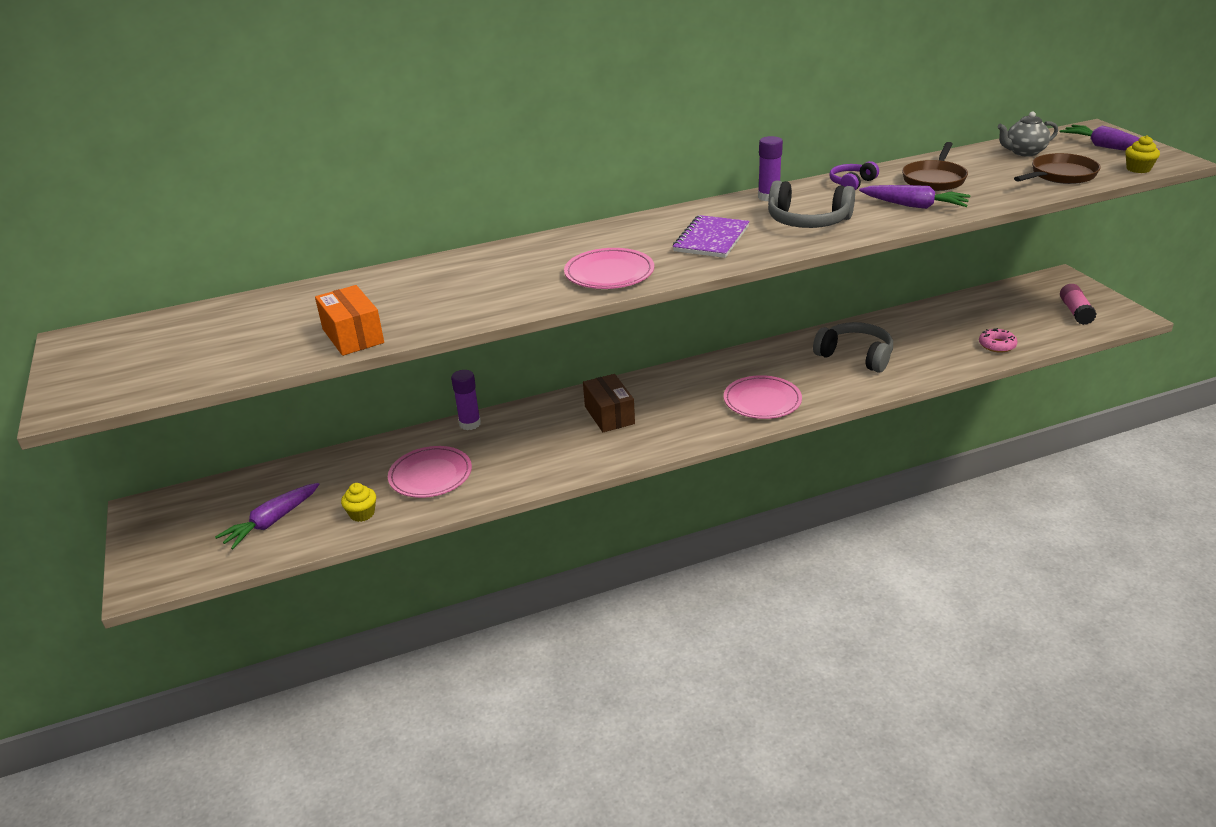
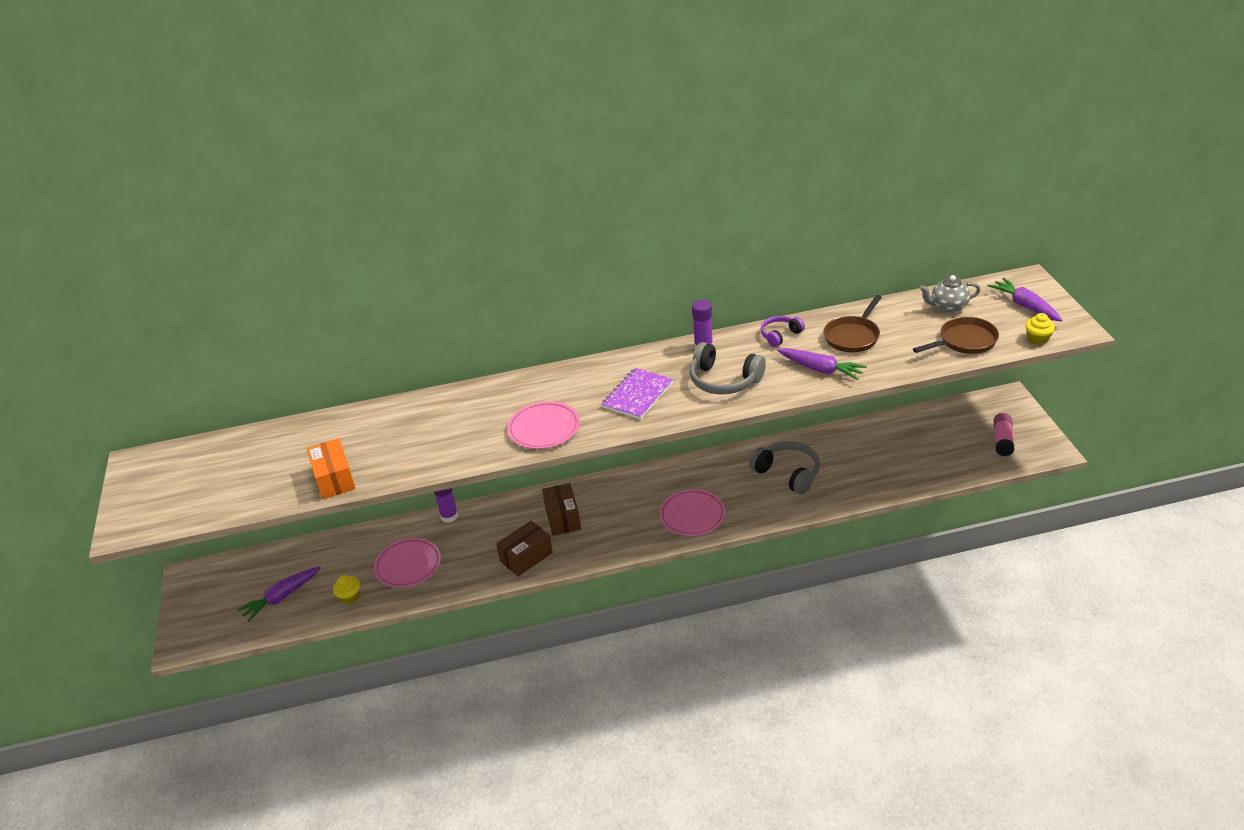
camera: 10 degrees right, 5 degrees up
pink donut [979,328,1017,353] -> none
none -> brown box [496,521,553,576]

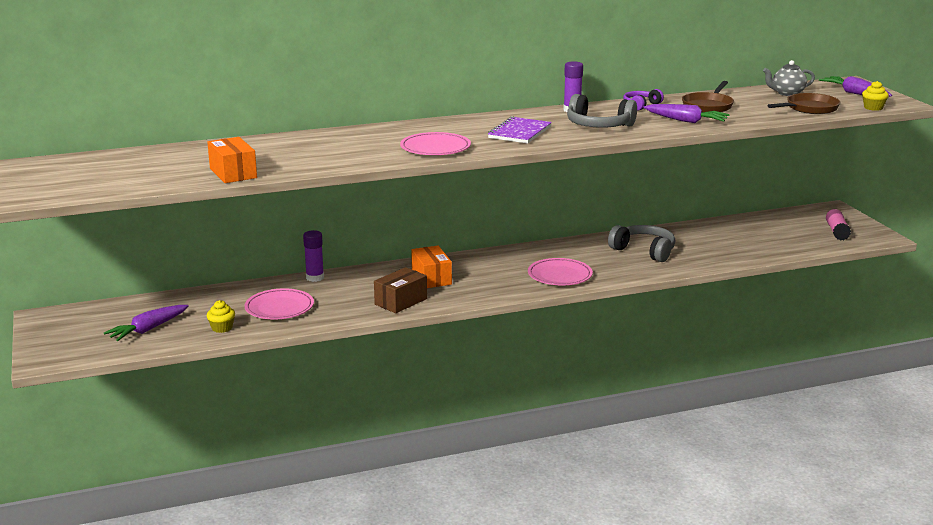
camera: 10 degrees left, 15 degrees down
brown box [542,483,581,536] -> orange box [411,246,452,288]

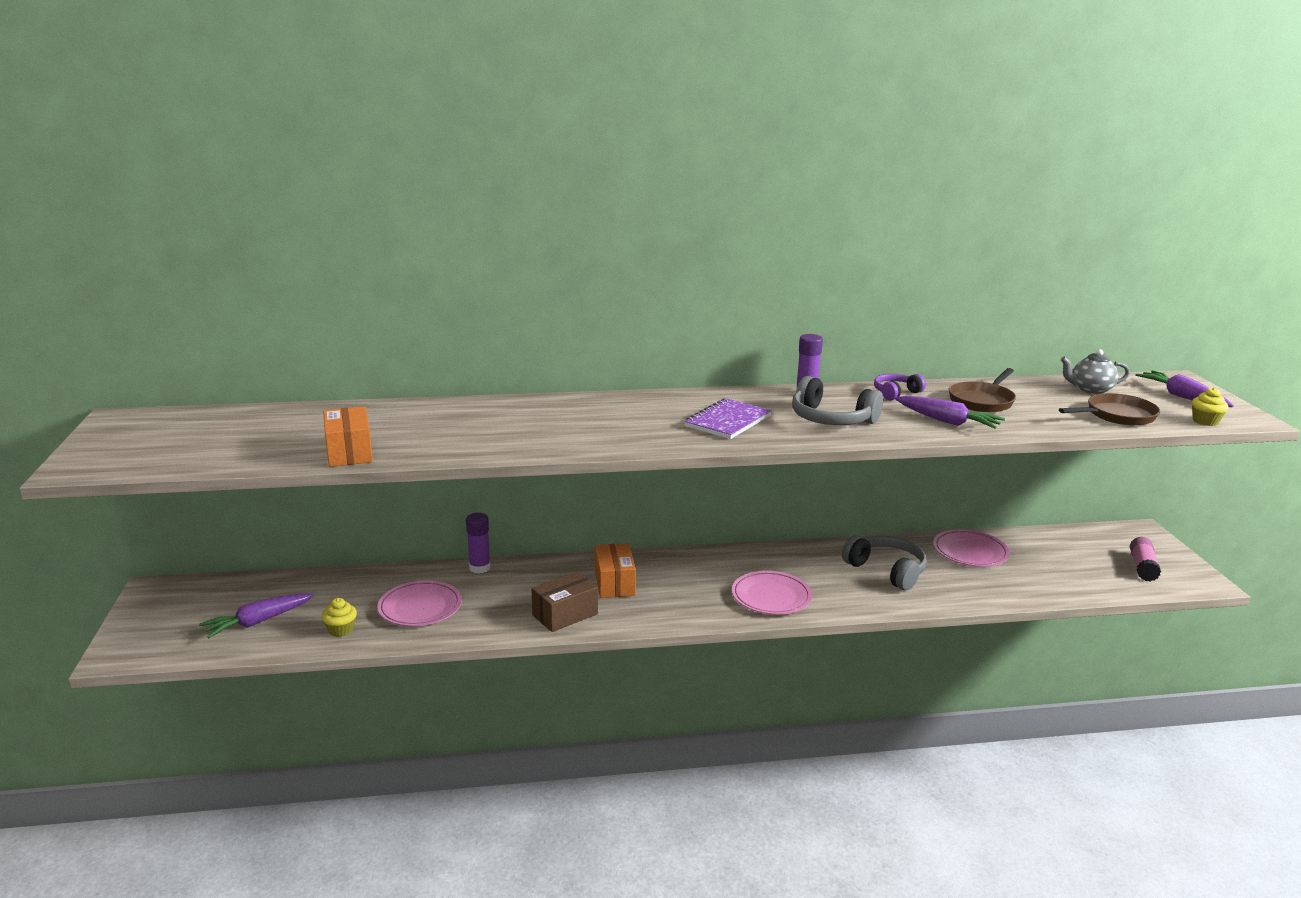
camera: 10 degrees right, 0 degrees up
pink plate [400,132,471,155] -> pink plate moved to [933,529,1010,567]

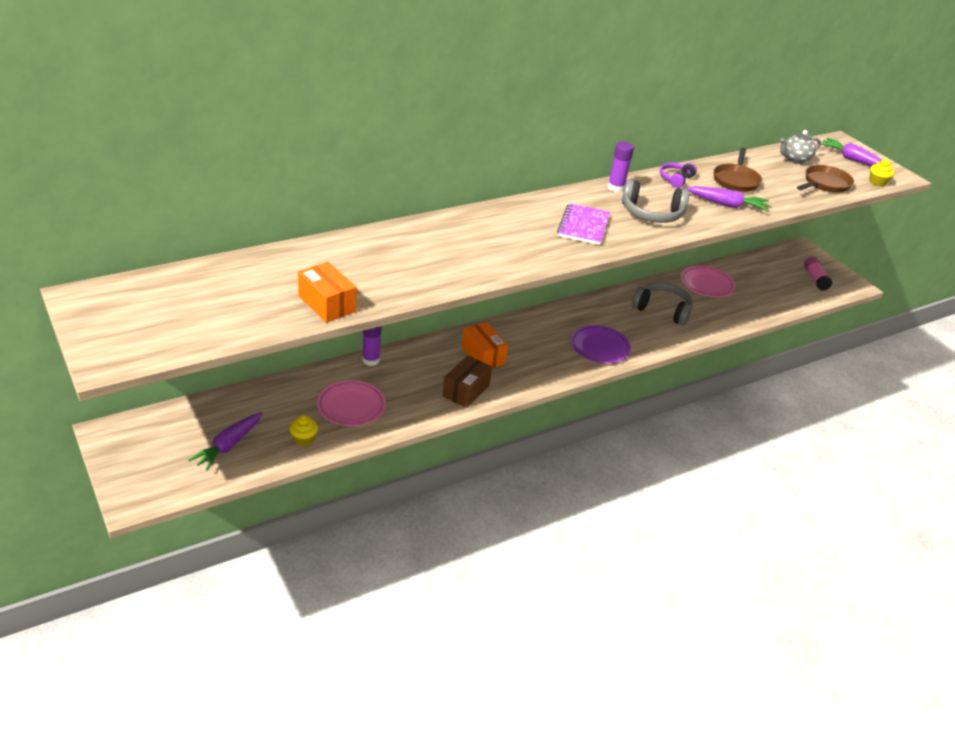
camera: 25 degrees left, 15 degrees up
pink plate [732,571,812,615] -> purple plate [570,325,631,363]

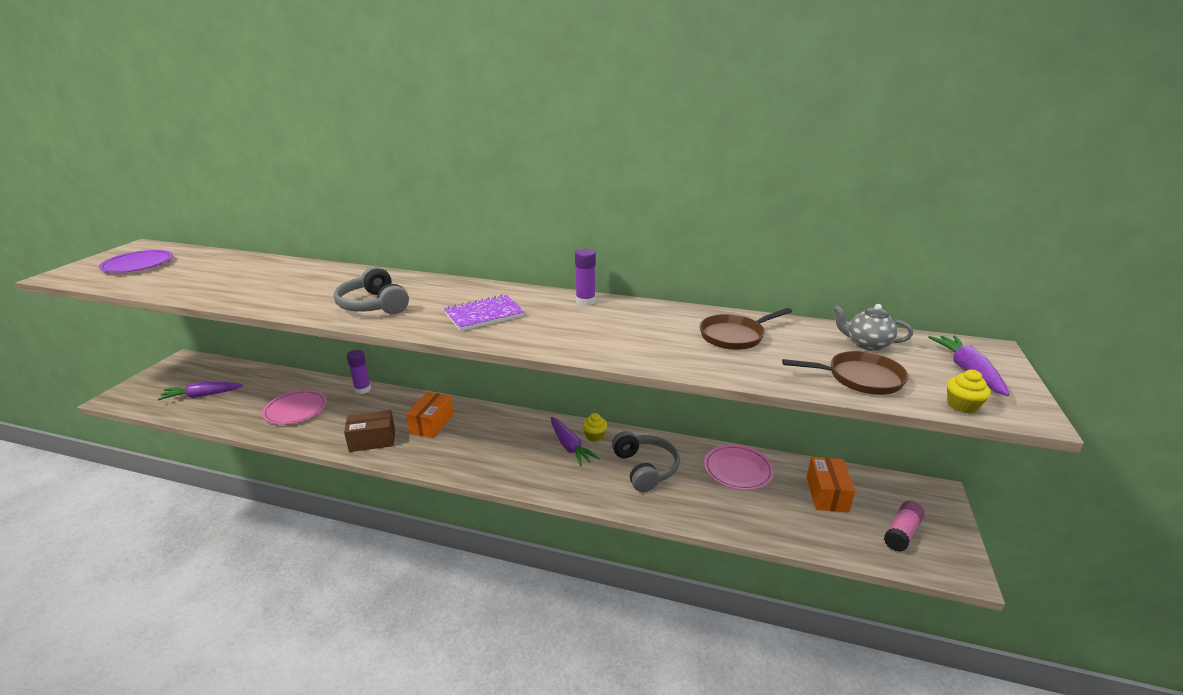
camera: 50 degrees right, 10 degrees down
yellow cupcake [289,415,318,446] -> yellow cupcake moved to [582,413,607,442]
orange box [298,262,357,323] -> orange box moved to [807,457,855,513]
purple plate [570,325,631,363] -> purple plate moved to [99,250,173,273]
grey headphones [622,179,689,223] -> grey headphones moved to [334,266,409,314]
purple headphones [660,163,697,188] -> none
purple carrot [686,186,769,211] -> purple carrot moved to [551,417,600,467]

